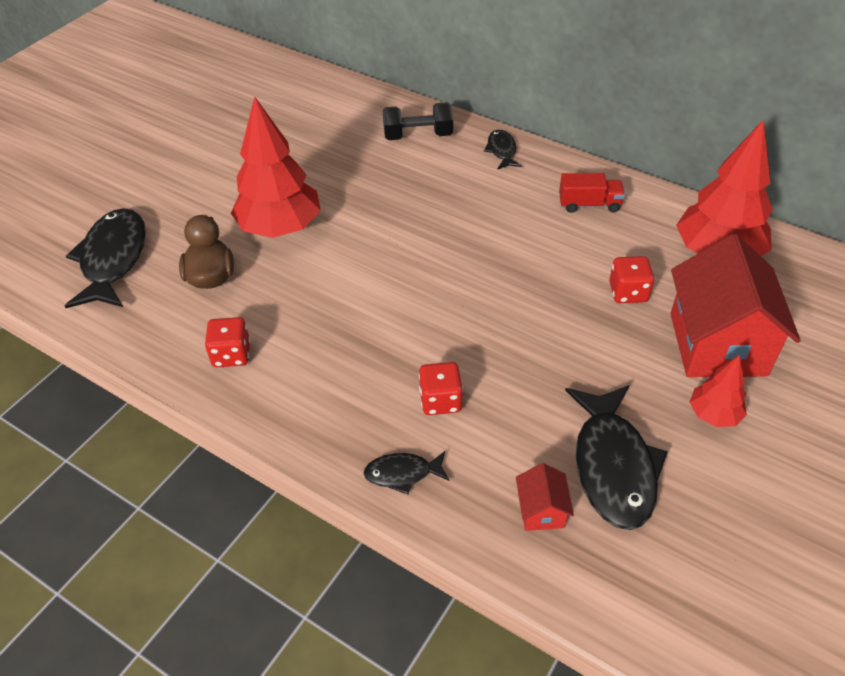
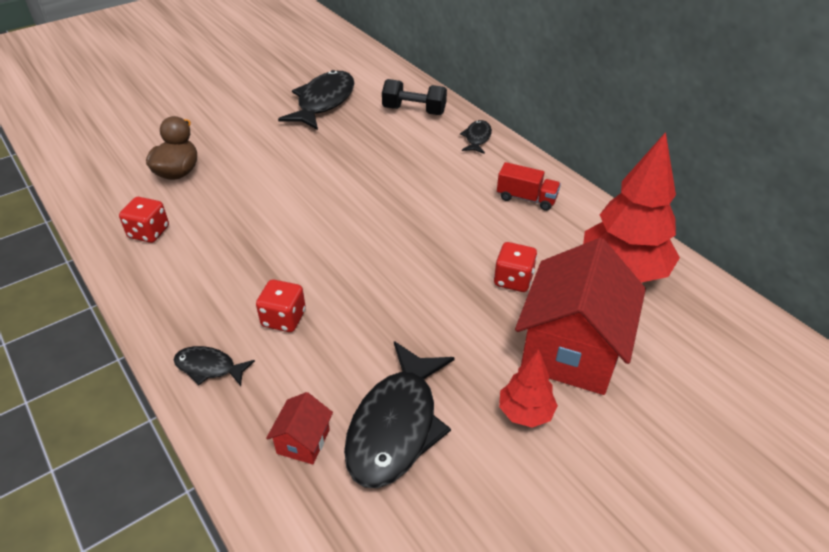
camera: 20 degrees right, 5 degrees down
black fish [65,208,146,308] -> black fish moved to [278,70,354,130]
red tree [231,96,321,238] -> none

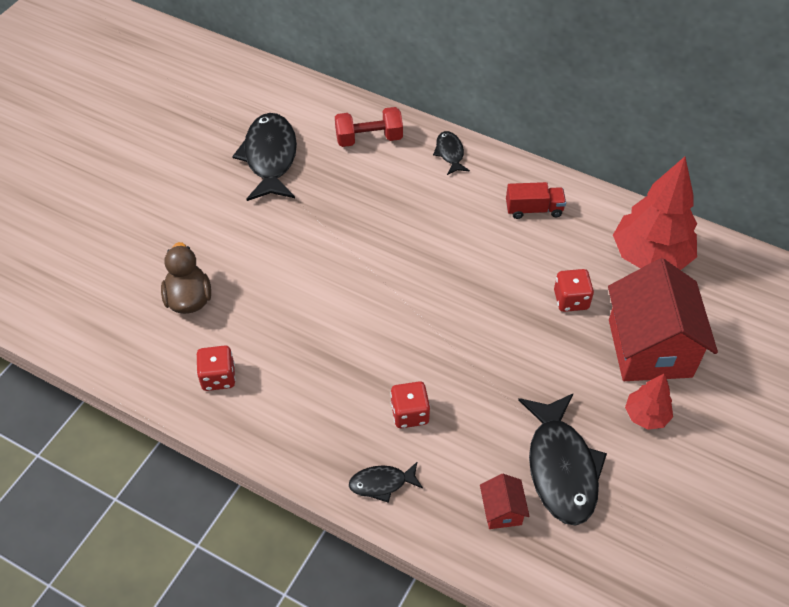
camera: 25 degrees left, 10 degrees up
black dumbbell [382,79,447,115] -> red dumbbell [335,107,403,147]

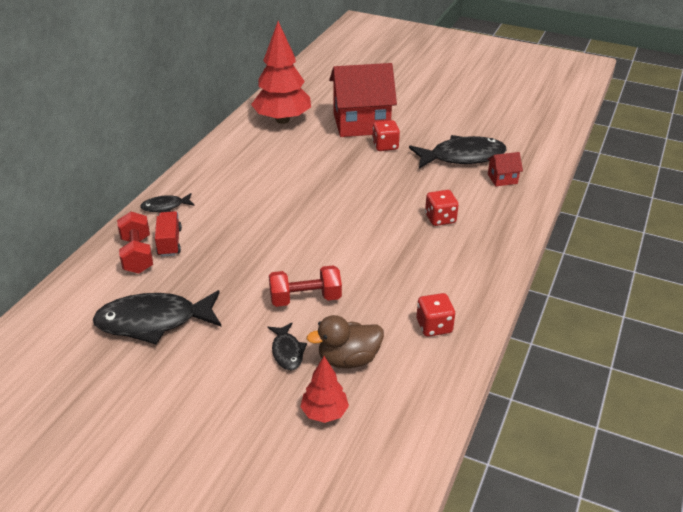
camera: 95 degrees left, 15 degrees down
black fish [349,462,423,503] -> black fish moved to [267,323,307,370]
red truck [506,182,566,219] -> red truck moved to [155,211,182,257]
red dice [554,269,594,312] -> red dice moved to [372,120,400,151]
red tree [625,373,673,430] -> red tree moved to [300,356,349,423]
none -> red dumbbell [269,265,342,307]

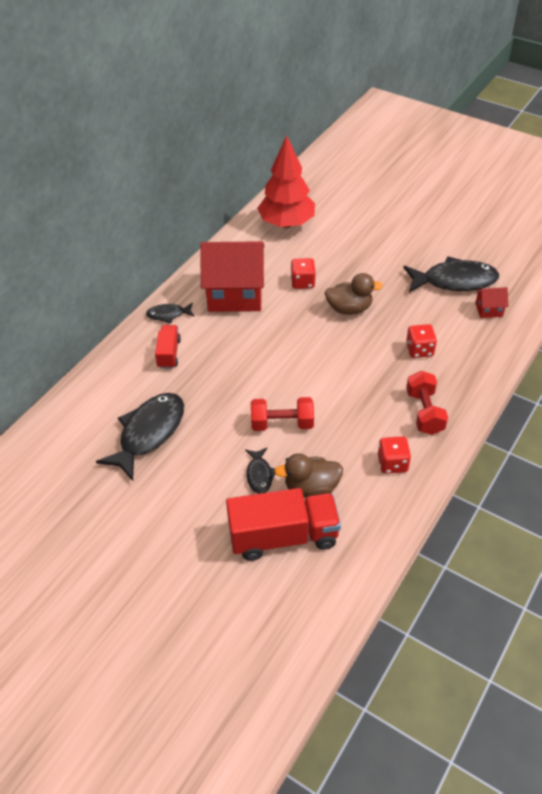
camera: 10 degrees right, 10 degrees up
black fish [93,290,221,345] -> black fish turned 120 degrees clockwise [96,393,184,481]
red dumbbell [117,211,153,273] -> red dumbbell moved to [406,371,448,435]
red tree [300,356,349,423] -> red truck [226,488,341,561]
red house [329,63,397,137] -> red house moved to [200,241,265,312]
red dice [372,120,400,151] -> red dice moved to [291,258,316,289]
none -> brown duck [325,273,383,315]

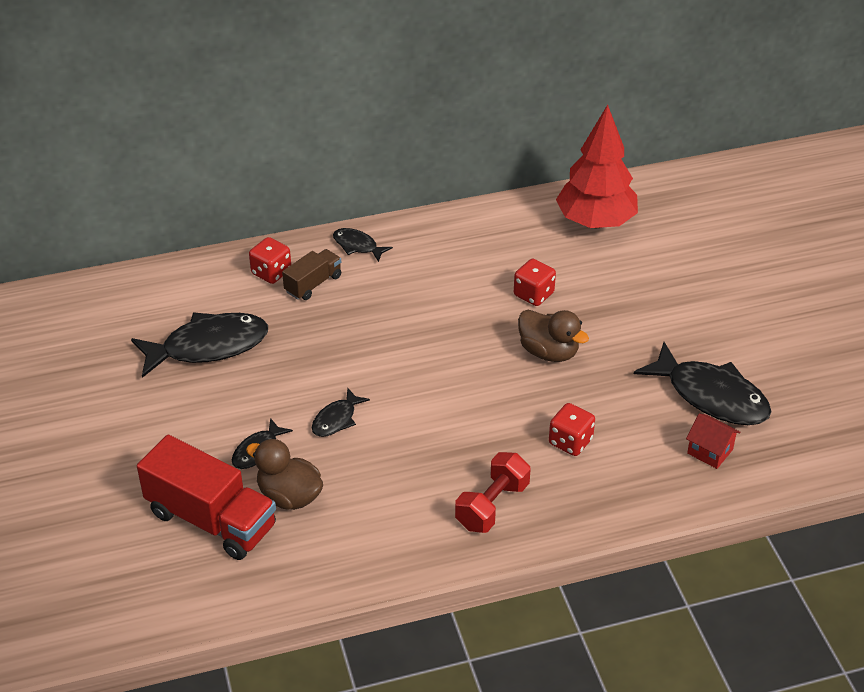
camera: 40 degrees right, 5 degrees down
red truck [155,325,181,369] -> brown truck [282,249,341,300]
red house [200,241,265,312] -> none
red dumbbell [251,397,314,431] -> black fish [312,388,370,437]
red dice [378,436,411,474] -> red dice moved to [249,237,291,284]

